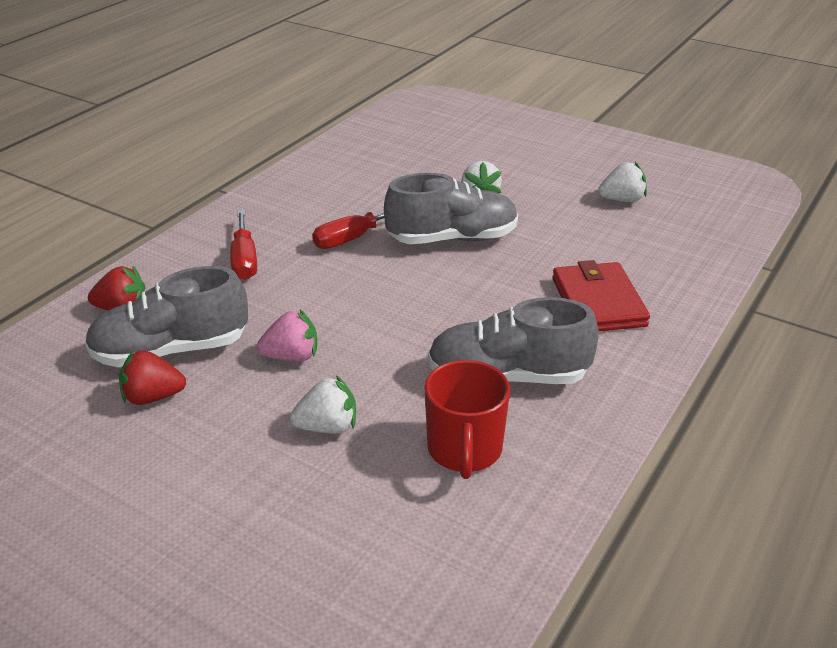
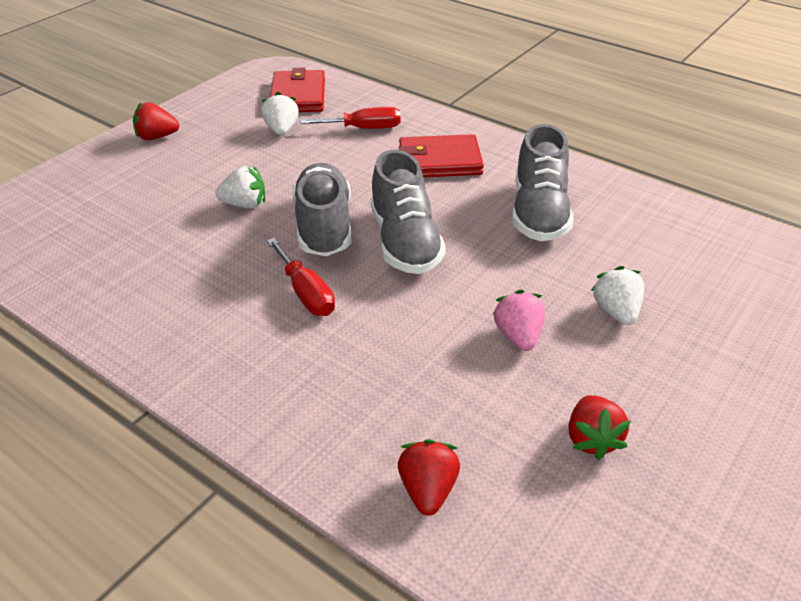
camera: 85 degrees left, 5 degrees up
grey shoe [85,266,248,367] -> grey shoe moved to [371,150,446,274]
red screwdriver [230,210,257,280] -> red screwdriver moved to [301,107,401,129]
red mug [424,360,510,479] -> none
none -> red strawberry [133,102,180,140]
none -> red wallet [270,68,325,112]

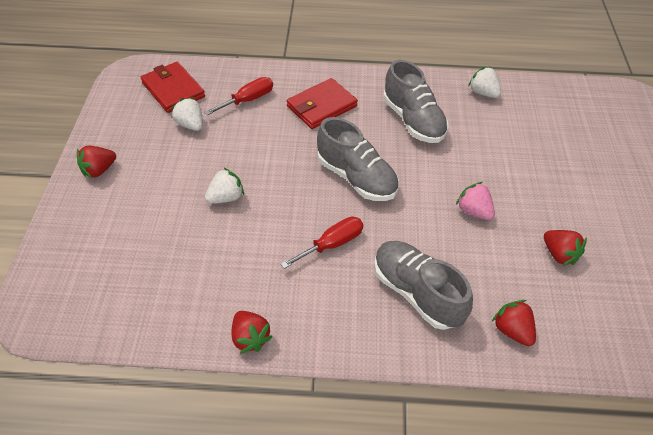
camera: 35 degrees left, 10 degrees up
red screwdriver [267,238,335,316] -> red screwdriver turned 60 degrees counterclockwise [281,217,363,269]
grey shoe [293,163,351,256] -> grey shoe moved to [374,241,473,330]
white strawberry [591,266,644,325] -> white strawberry moved to [468,66,501,98]
none -> red strawberry [232,311,273,354]

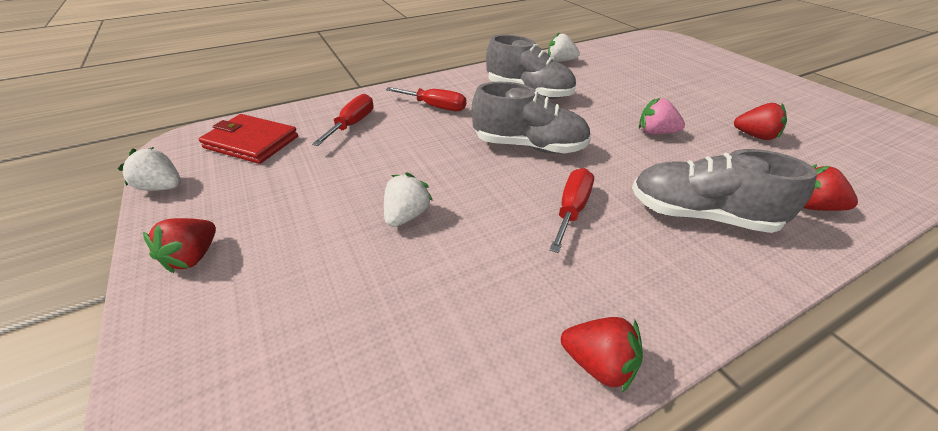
camera: 30 degrees left, 10 degrees down
white strawberry [171,97,203,131] -> white strawberry moved to [118,147,181,191]
red wallet [287,78,358,129] -> red screwdriver [386,87,466,111]

